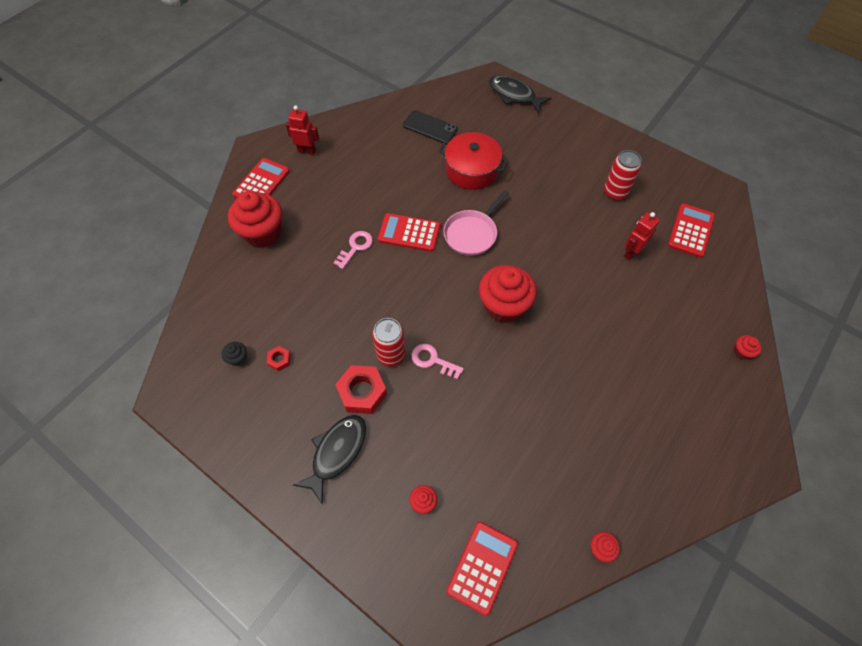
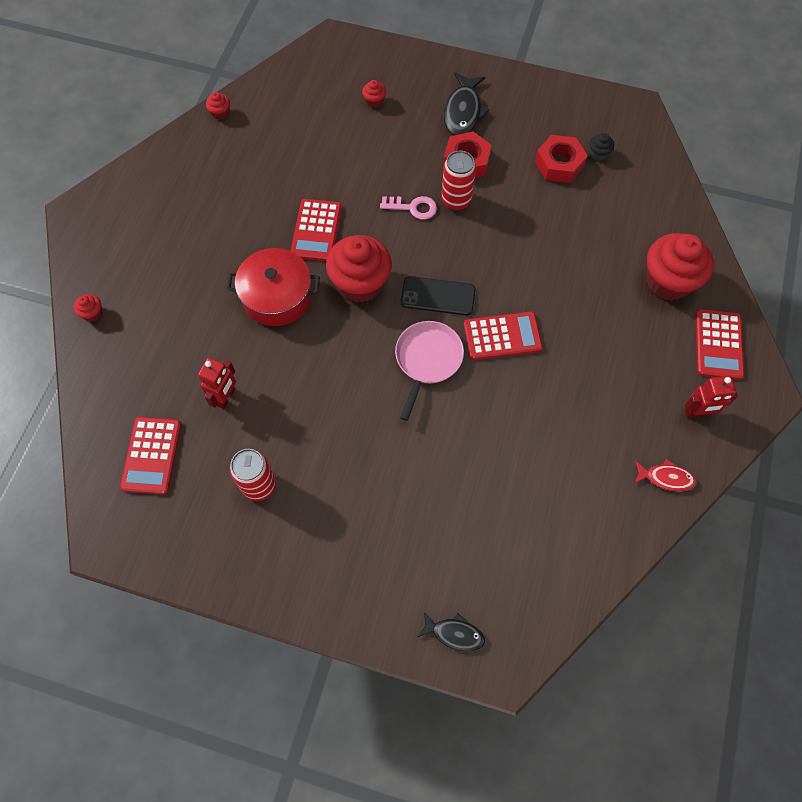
camera: 160 degrees right, 5 degrees up
red nut [267,346,291,371] -> red nut [535,135,587,183], size x2.00
pink key [334,231,373,269] -> none
black phone [403,110,458,143] -> black phone moved to [401,276,476,316]
red pot [439,132,508,190] -> red pot moved to [227,248,320,326]
red calculator [446,522,518,616] -> red calculator moved to [291,199,342,261]
black fish [489,75,551,114] -> black fish [418,612,485,652], size x0.60
none -> red fish [634,459,697,491]

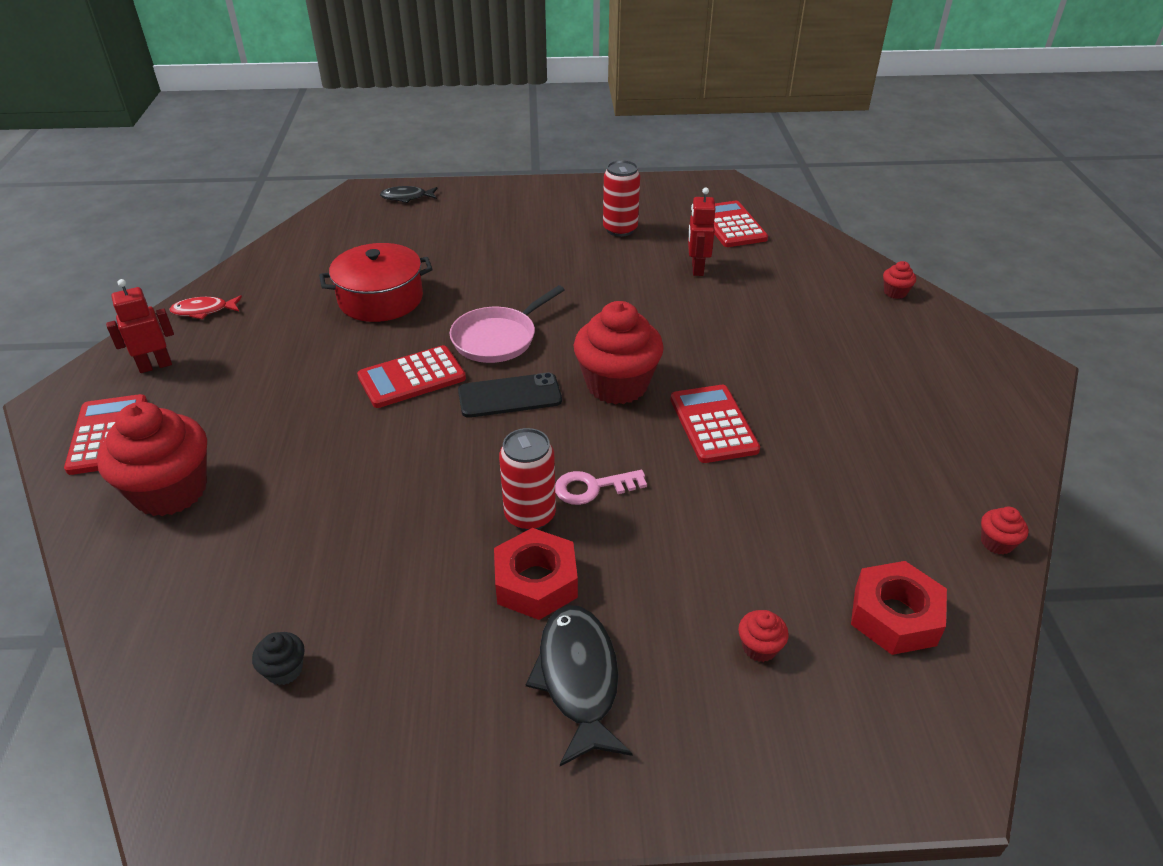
camera: 160 degrees right, 25 degrees down
red pot [227,248,320,326] -> red pot moved to [319,243,432,322]
pink pan [395,321,464,421] -> pink pan turned 45 degrees clockwise [450,285,564,363]
red nut [535,135,587,183] -> red nut moved to [851,561,947,655]

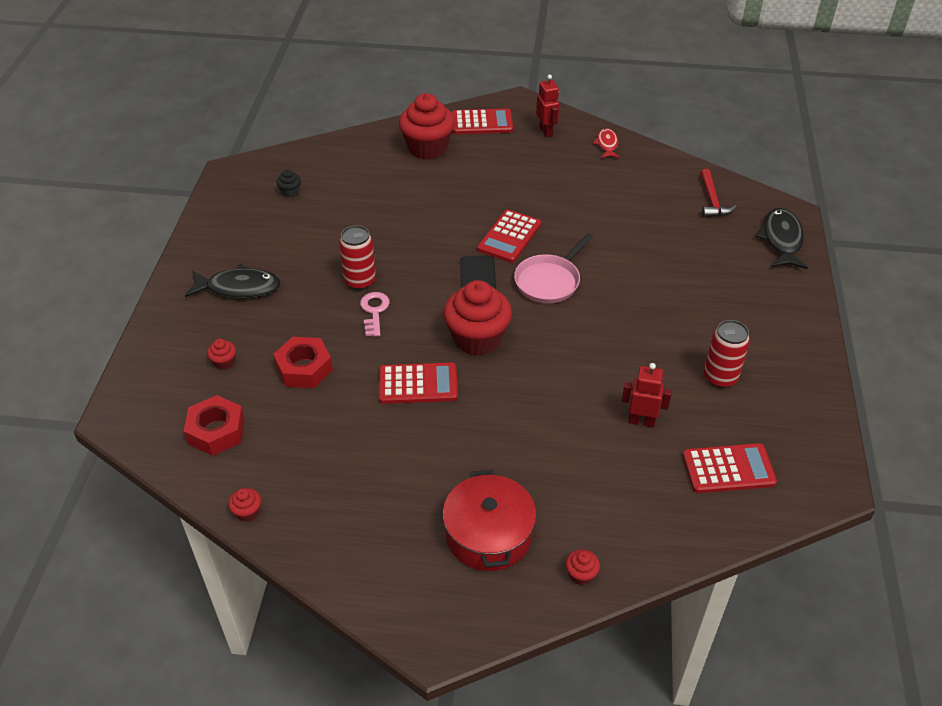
camera: 100 degrees right, 5 degrees up
red pot [319,243,432,322] -> red pot moved to [443,470,536,571]
red calculator [357,345,466,408] -> red calculator turned 135 degrees counterclockwise [477,209,541,263]
black fish [380,186,438,203] -> black fish [756,208,808,269], size x1.66
pink pan [450,285,564,363] -> pink pan turned 105 degrees counterclockwise [514,233,593,303]
red nut [494,528,578,620] -> red nut moved to [273,337,333,388]
none -> red hammer [700,169,737,217]

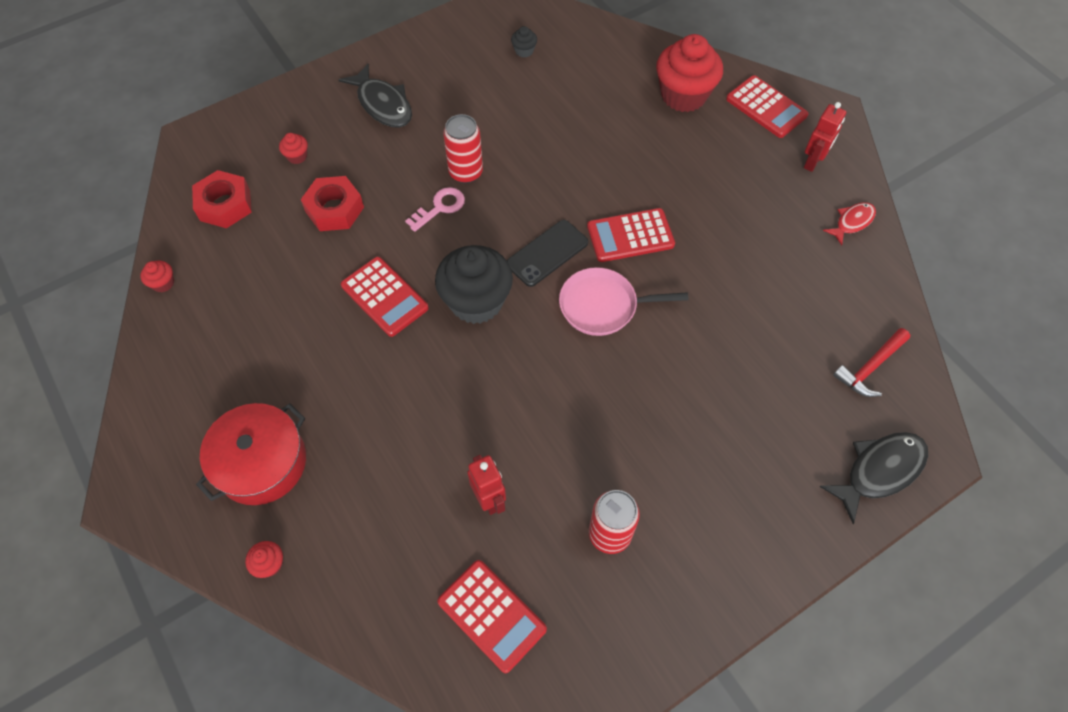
camera: 50 degrees right, 15 degrees up
red cupcake [443,280,512,356] -> black cupcake [435,245,513,324]

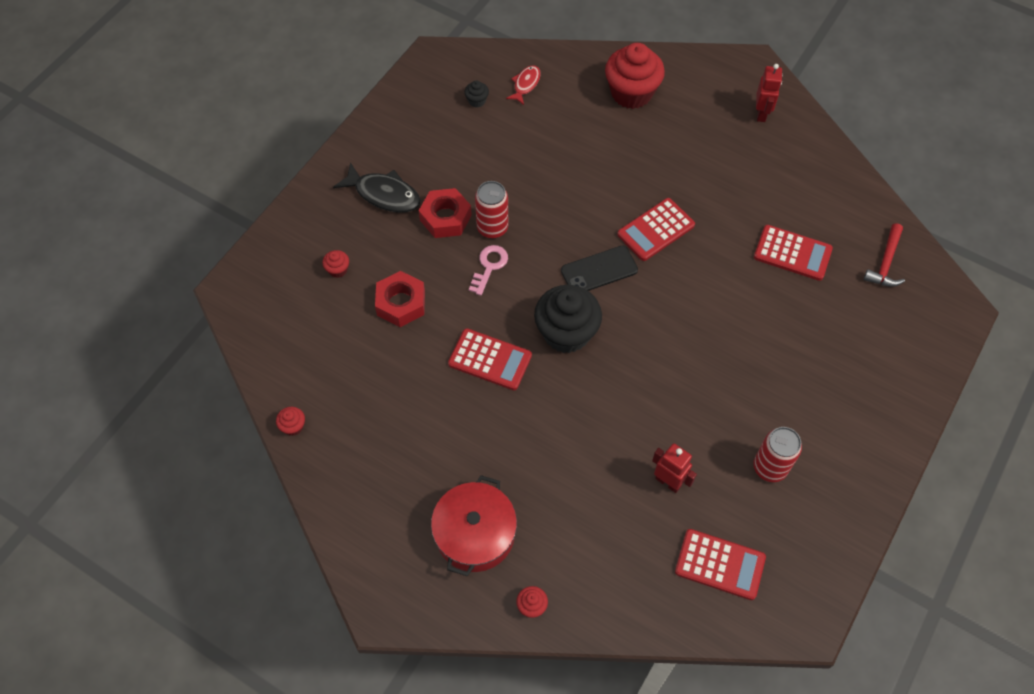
camera: 25 degrees left, 0 degrees up
red nut [192,170,252,228] -> red nut moved to [419,188,472,238]
black phone [507,220,588,287] -> black phone turned 45 degrees clockwise [561,245,638,291]
pink pan [559,267,689,336] -> none
red calculator [726,75,808,138] -> red calculator moved to [754,225,833,281]
black fish [819,432,928,524] -> none
red fish [823,202,876,246] -> red fish moved to [506,65,541,105]

